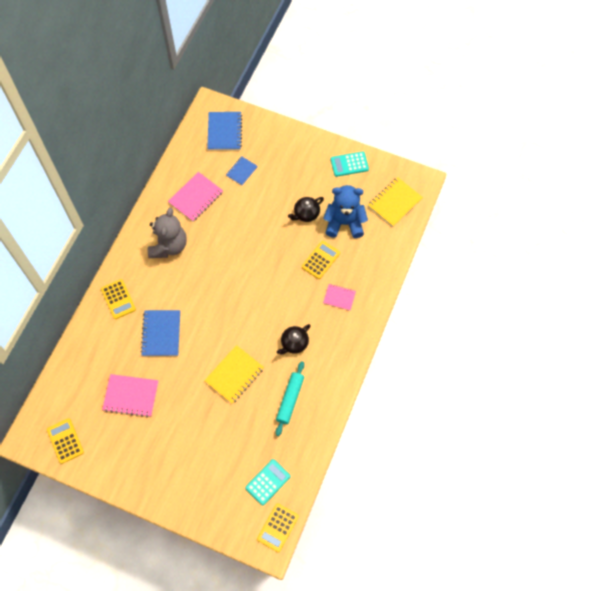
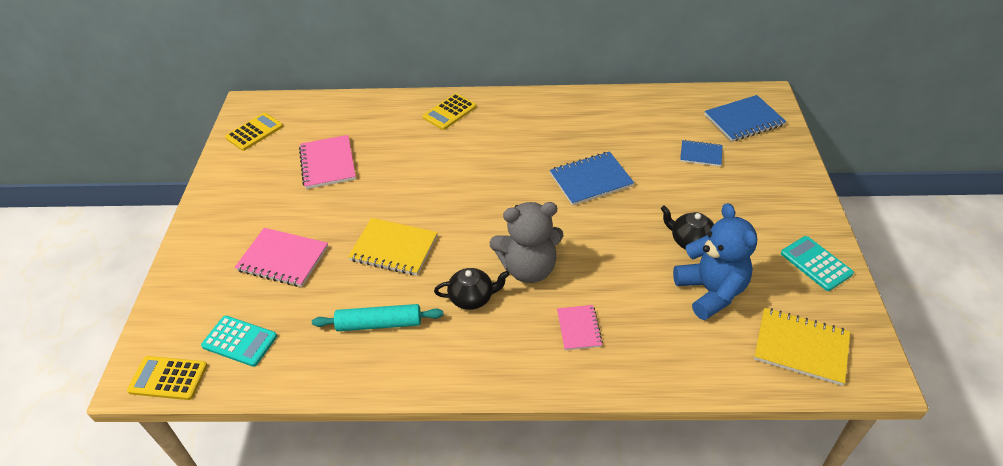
camera: 70 degrees right, 20 degrees down
blue notebook [141,310,180,356] -> blue notebook moved to [550,151,634,206]
grey teddy bear [148,208,187,258] -> grey teddy bear moved to [490,202,563,283]
pink notebook [168,172,223,221] -> pink notebook moved to [235,228,328,287]
black teapot [277,324,311,355] -> black teapot turned 150 degrees clockwise [434,268,510,310]
yellow calculator [302,241,340,279] -> none

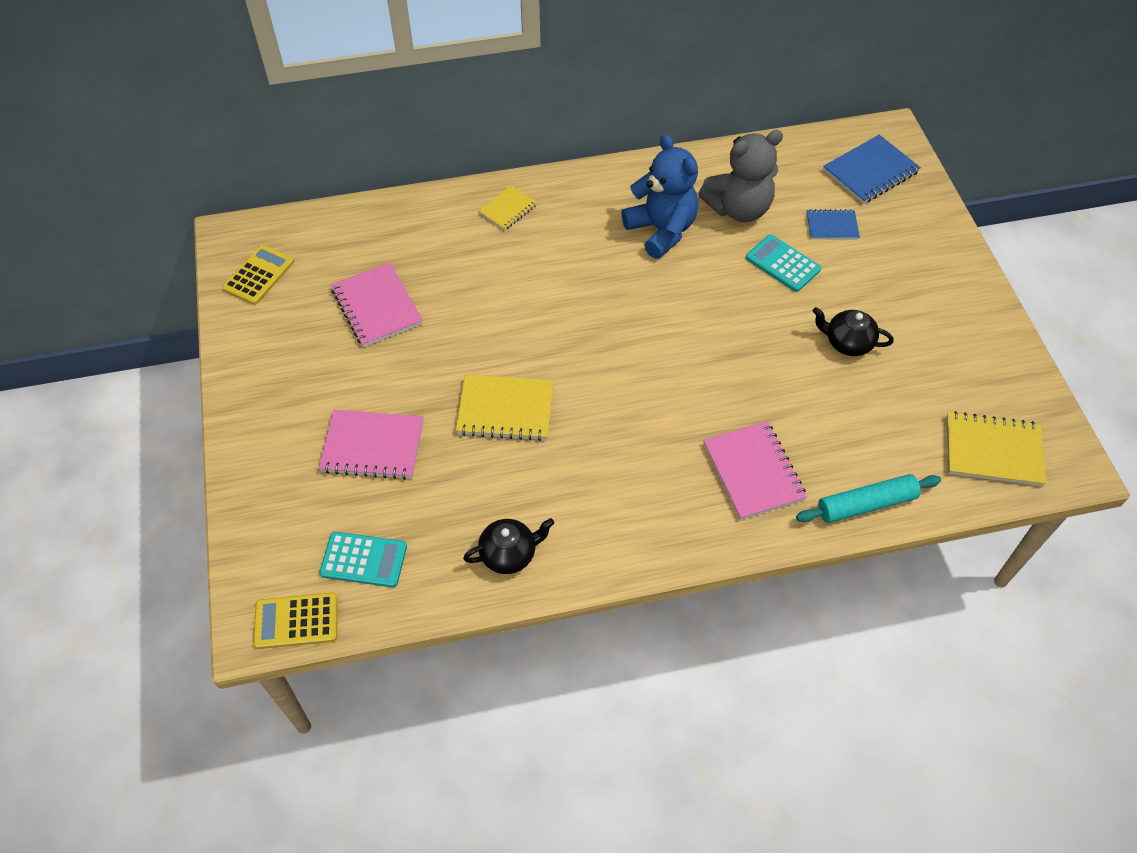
camera: 15 degrees left, 10 degrees up
turquoise rolling pin [312,304,443,331] -> turquoise rolling pin moved to [796,474,941,523]
yellow calculator [423,93,476,130] -> yellow notebook [479,185,537,231]
black teapot [434,268,510,310] -> black teapot moved to [463,518,554,574]
grey teddy bear [490,202,563,283] -> grey teddy bear moved to [698,130,783,222]
blue notebook [550,151,634,206] -> none
pink notebook [557,305,603,350] -> pink notebook [703,421,807,520], size x1.66
blue teddy bear [673,203,757,320] -> blue teddy bear moved to [621,134,698,259]
turquoise calculator [781,236,854,291] -> turquoise calculator moved to [746,234,821,292]

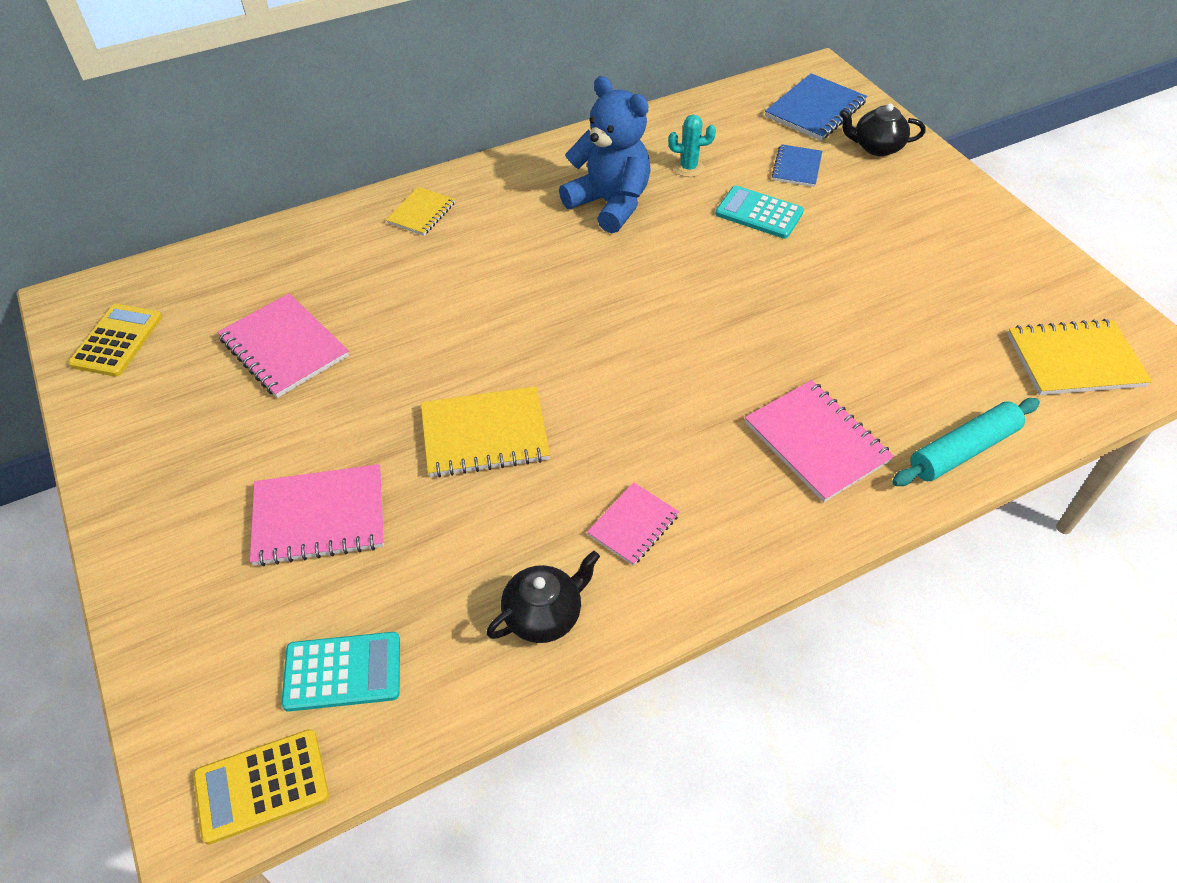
camera: 15 degrees left, 5 degrees down
grey teddy bear [698,130,783,222] -> turquoise cactus [668,115,716,177]
blue notebook [806,209,860,239] -> blue notebook turned 60 degrees counterclockwise [772,144,822,187]
black teapot [813,307,894,356] -> black teapot moved to [839,103,926,156]
none -> pink notebook [587,482,680,566]

